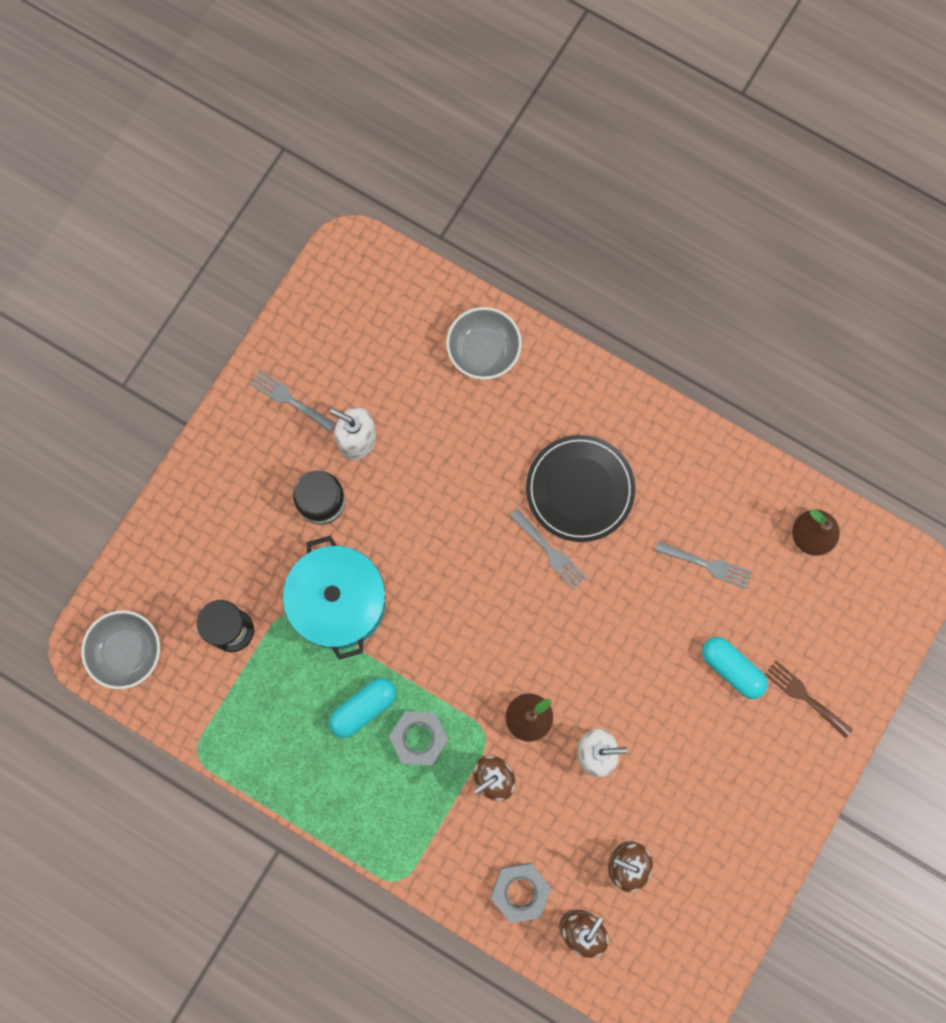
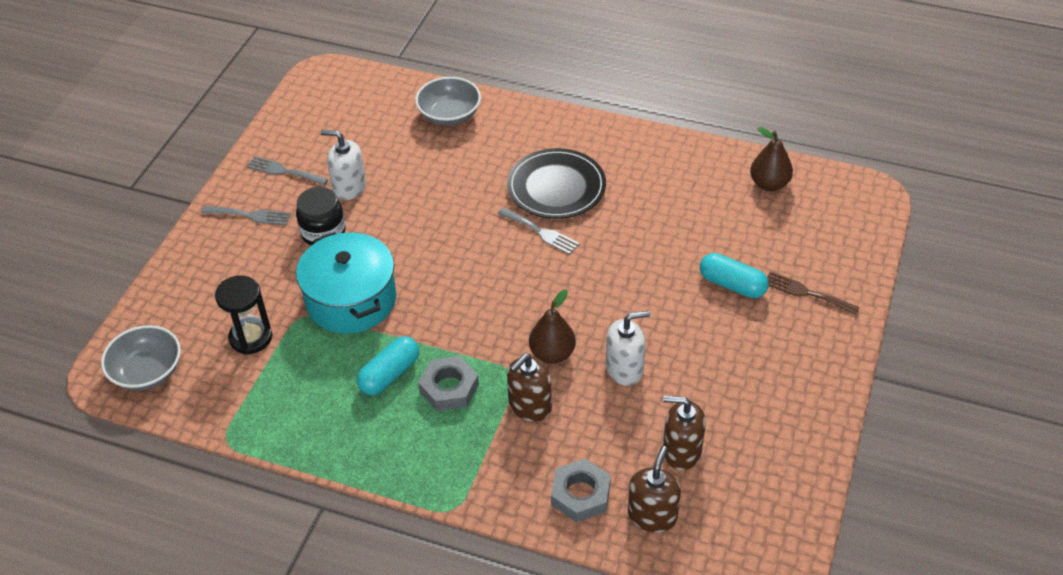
camera: 10 degrees left, 30 degrees down
grey fork [655,541,752,589] -> grey fork moved to [201,206,291,225]

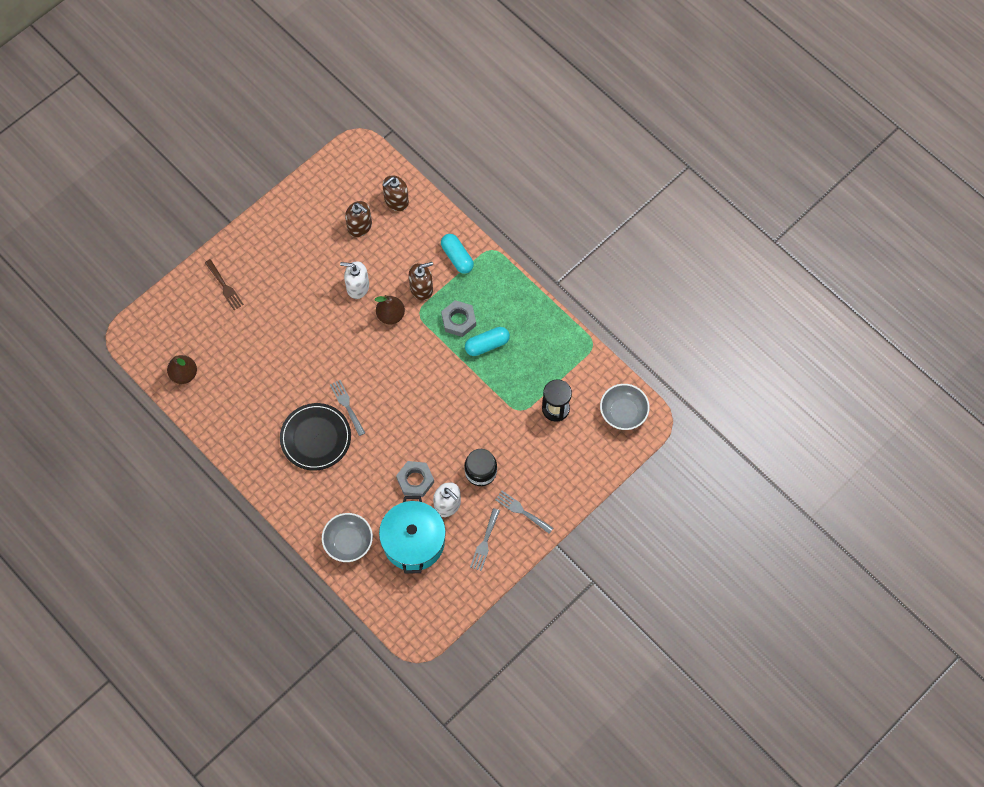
camera: 155 degrees left, 20 degrees up
grey fork [246,156,328,185] -> grey fork turned 60 degrees clockwise [470,508,500,571]
turquoise pot [296,232,396,334] -> turquoise pot moved to [379,496,446,574]
grey nut [551,459,611,522] -> grey nut moved to [396,461,434,497]
turquoise capsule [700,253,769,298] -> turquoise capsule moved to [441,234,474,274]

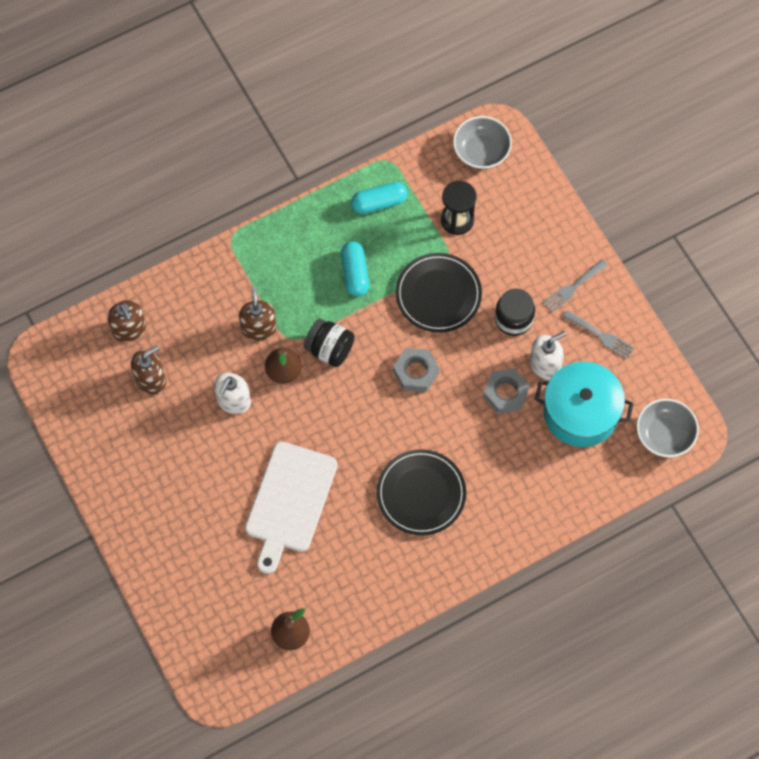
camera: 75 degrees left, 0 degrees up
brown fork [205,259,244,310] -> none
grey bowl [322,513,373,562] -> grey bowl moved to [636,399,699,457]
grey fork [330,380,365,436] -> none
turquoise capsule [441,234,474,274] -> turquoise capsule moved to [351,182,407,214]
grey nut [441,300,476,337] -> grey nut moved to [393,348,439,391]
none -> white cutting board [245,442,338,574]
none -> black jar [304,318,355,367]
none -> black plate [395,253,482,333]

